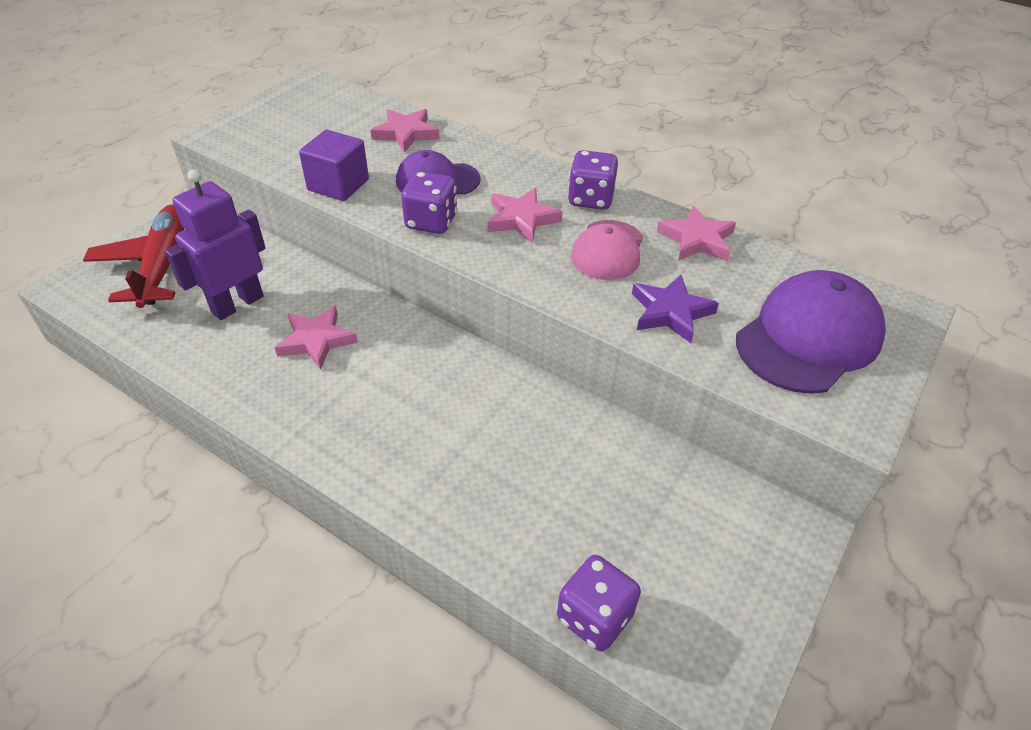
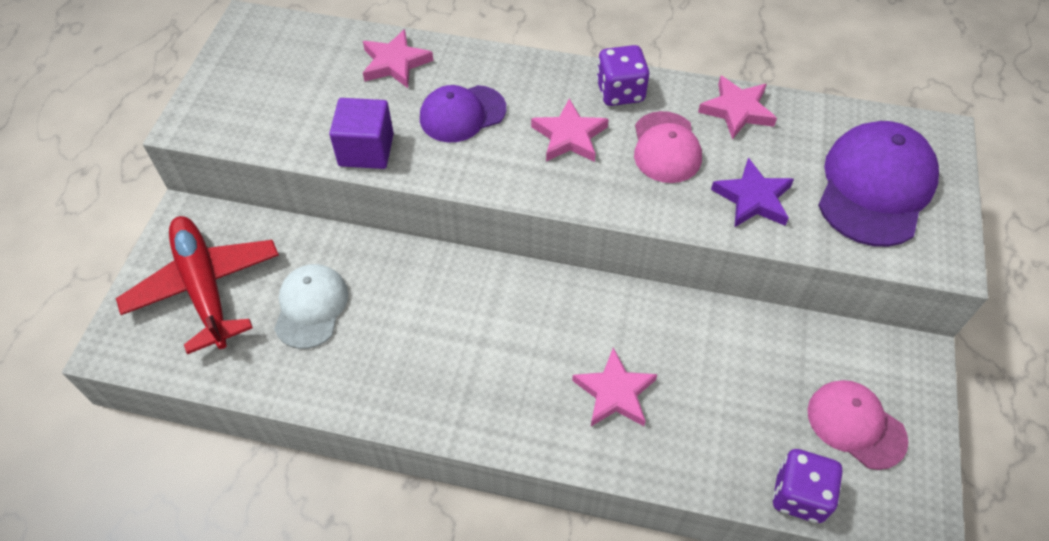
camera: 20 degrees left, 10 degrees up
purple robot [165,169,266,320] -> white cap [274,264,348,349]
pink star [275,306,358,370] -> pink star moved to [572,348,658,426]
purple dice [401,171,457,234] -> none
none -> pink cap [808,380,908,470]

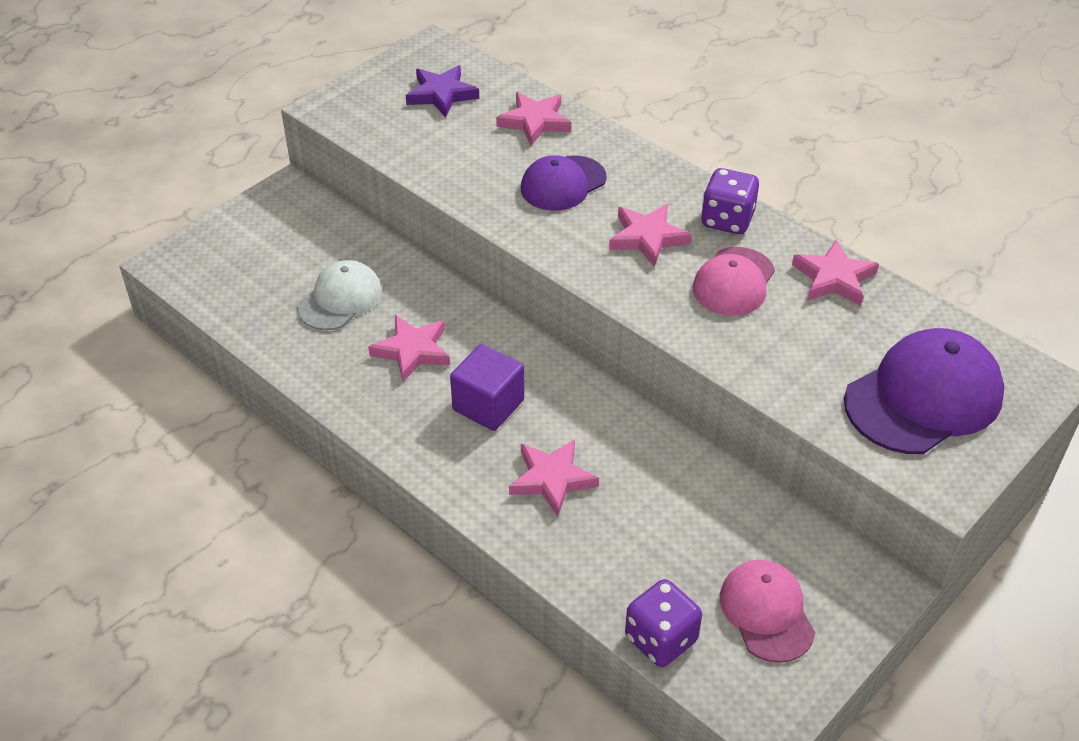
camera: 30 degrees right, 10 degrees down
red plane [116,216,279,354] -> none
purple cube [329,98,394,169] -> purple cube moved to [450,344,524,431]
purple cap [420,85,506,142] -> purple cap turned 45 degrees counterclockwise [521,155,607,211]
purple star [711,158,794,228] -> purple star moved to [406,65,479,117]
none -> pink star [368,315,450,382]

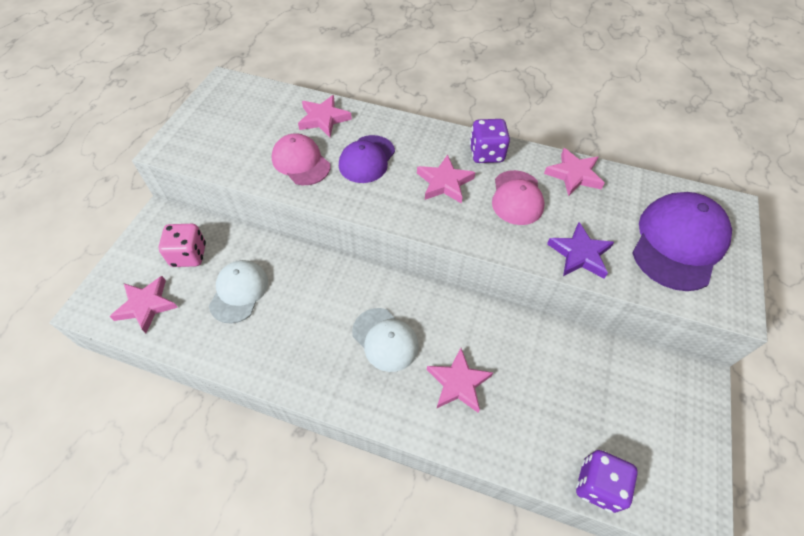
camera: 25 degrees left, 10 degrees up
pink star [368,315,450,382] -> pink star moved to [110,276,178,333]
purple star [406,65,479,117] -> purple star moved to [547,222,614,278]
purple cube [450,344,524,431] -> white cap [352,308,419,372]
pink cap [720,560,815,663] -> pink cap moved to [272,133,330,185]
none -> pink dice [159,224,206,267]

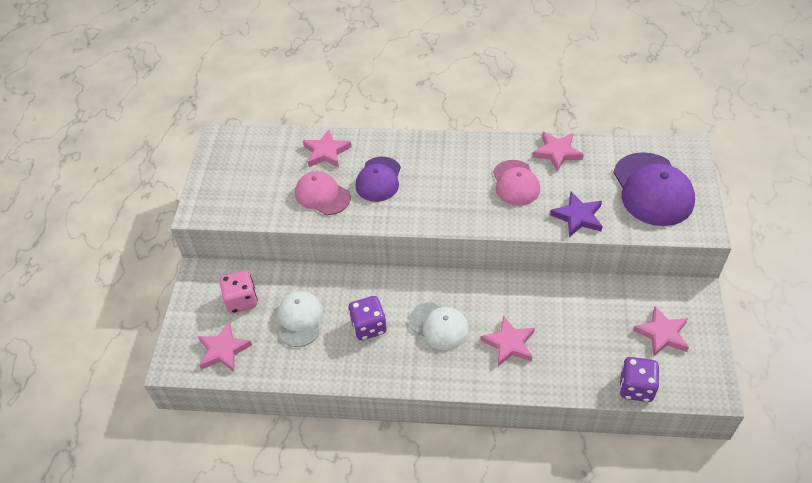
camera: 10 degrees left, 5 degrees down
pink star [417,155,475,204] -> pink star moved to [633,306,689,357]
purple dice [469,119,510,163] -> purple dice moved to [348,296,387,340]
purple cap [632,192,732,291] -> purple cap turned 150 degrees clockwise [613,152,695,226]

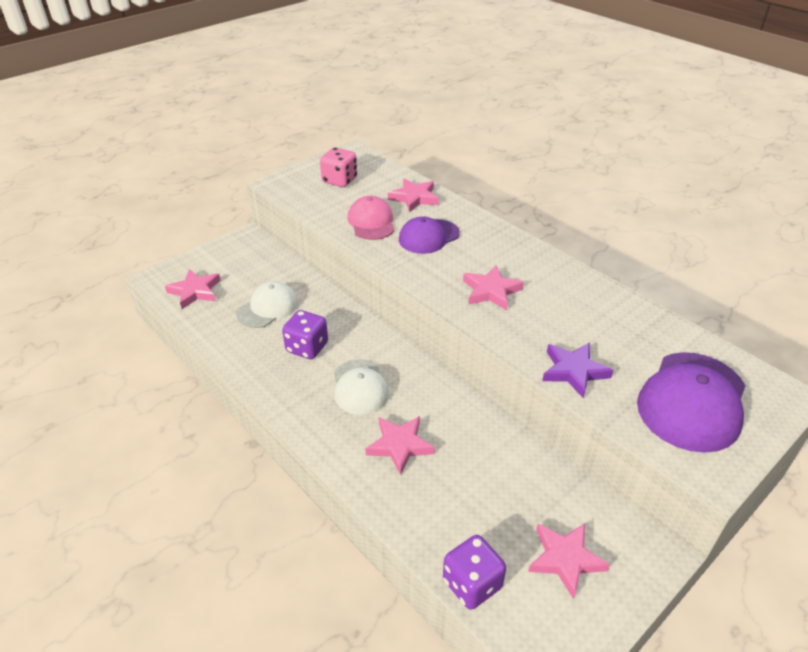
camera: 40 degrees right, 10 degrees down
pink dice [219,270,258,313] -> pink dice moved to [320,148,357,187]
pink cap [493,160,540,206] -> none
pink star [532,132,584,172] -> pink star moved to [463,265,524,310]

